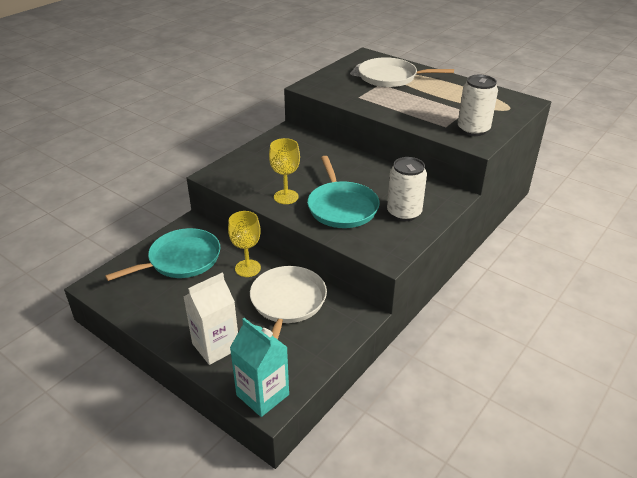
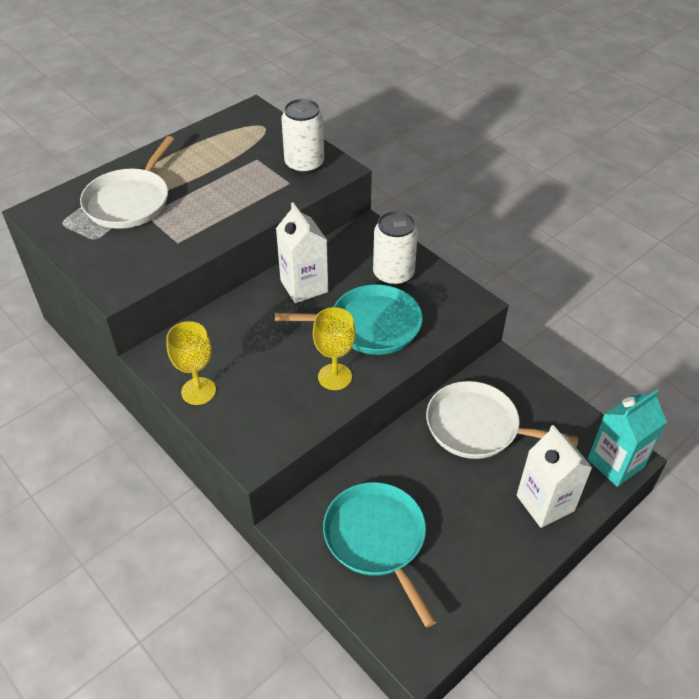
camera: 80 degrees left, 10 degrees up
yellow goblet [228,211,261,277] -> yellow goblet moved to [166,321,216,405]
none -> white carton [276,203,328,303]

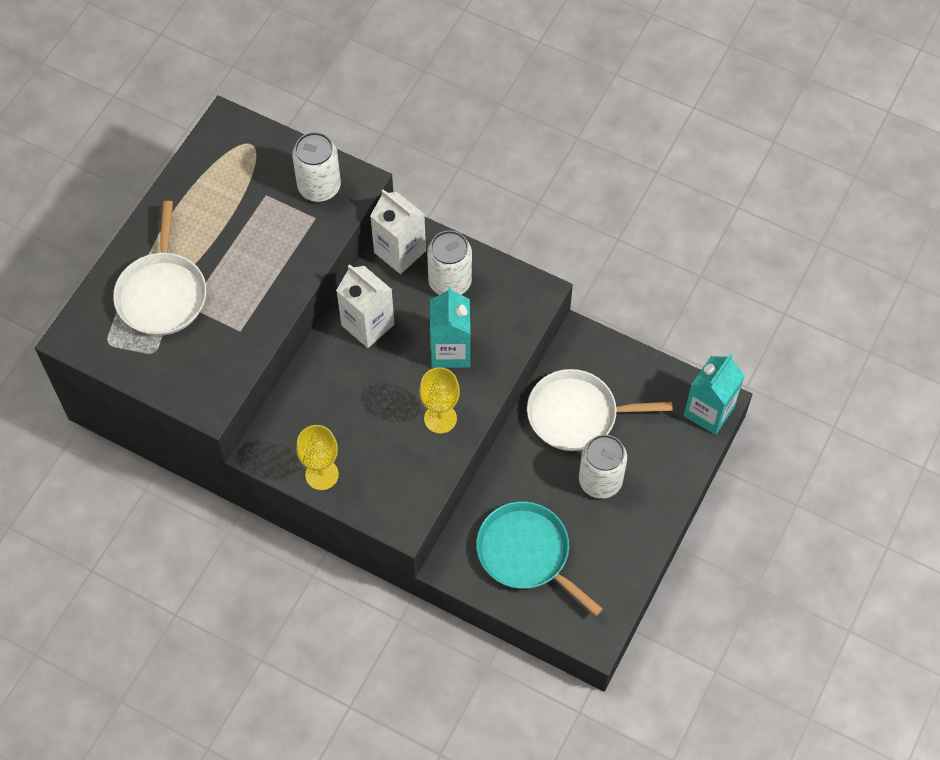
camera: 20 degrees left, 15 degrees up
turquoise pan [275,284,423,355] -> turquoise carton [430,286,471,368]
white carton [517,425,592,528] -> white carton moved to [370,189,426,274]
none -> white can [579,434,627,499]

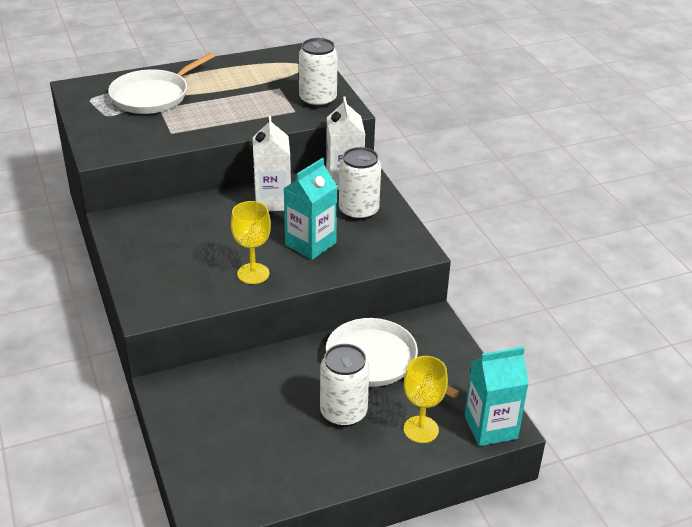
camera: 40 degrees right, 25 degrees down
yellow goblet [296,425,339,490] -> yellow goblet moved to [404,356,448,443]
turquoise pan [476,501,603,616] -> none

